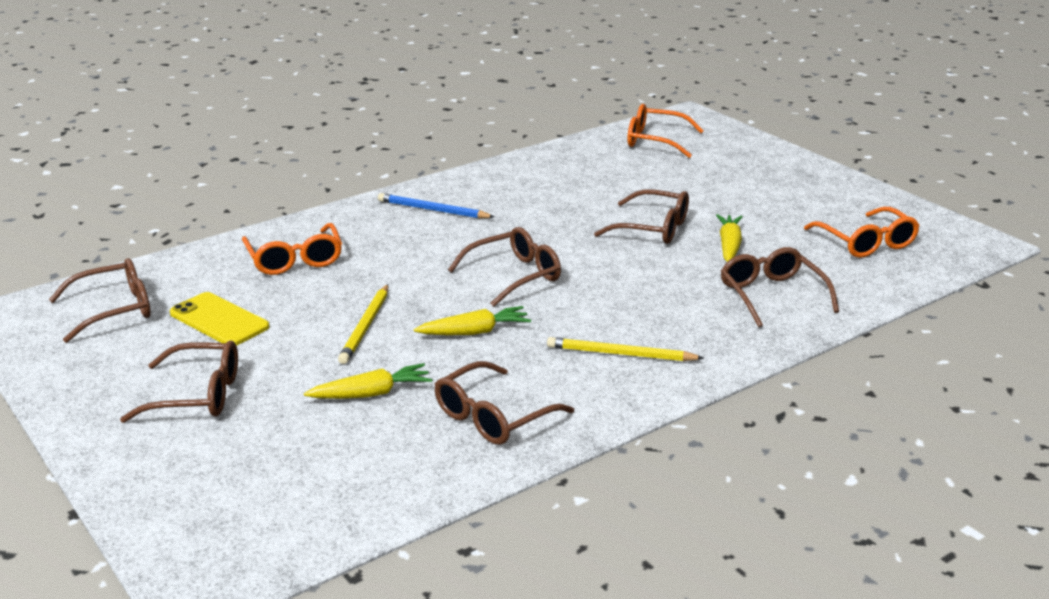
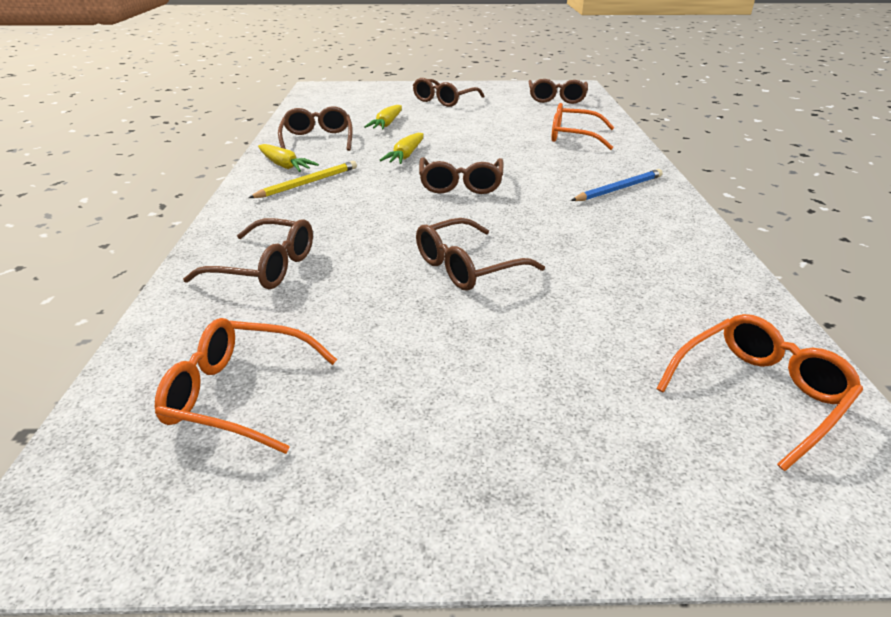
camera: 125 degrees right, 5 degrees up
yellow phone [170,292,269,346] -> none
yellow pencil [338,284,388,364] -> none
yellow carrot [716,214,743,262] -> yellow carrot moved to [258,144,319,172]

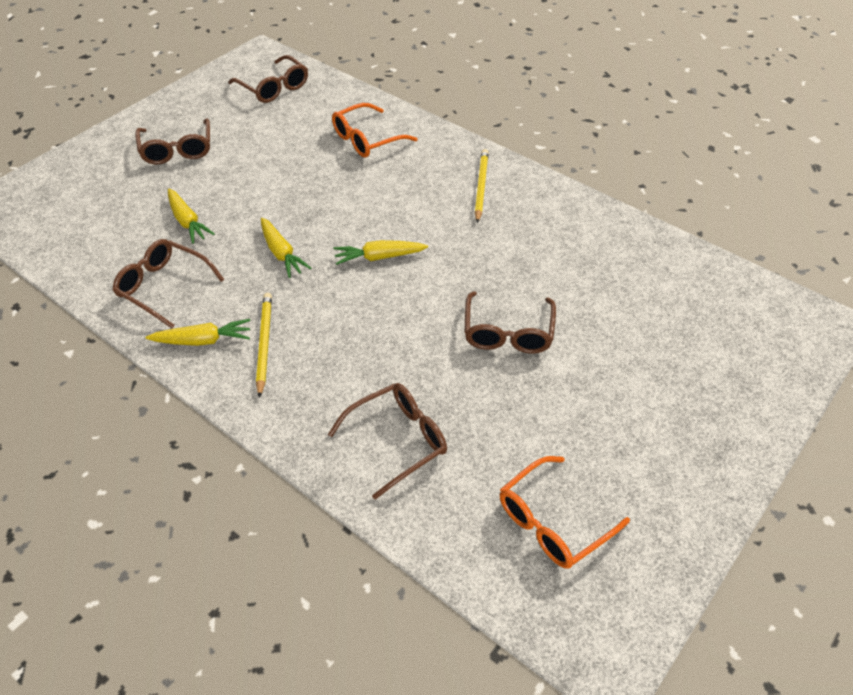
camera: 50 degrees left, 15 degrees up
brown glasses [419,157,504,194] -> yellow carrot [334,240,428,265]
blue pencil [571,169,663,201] -> yellow pencil [475,149,489,223]
orange glasses [656,314,863,471] -> none

